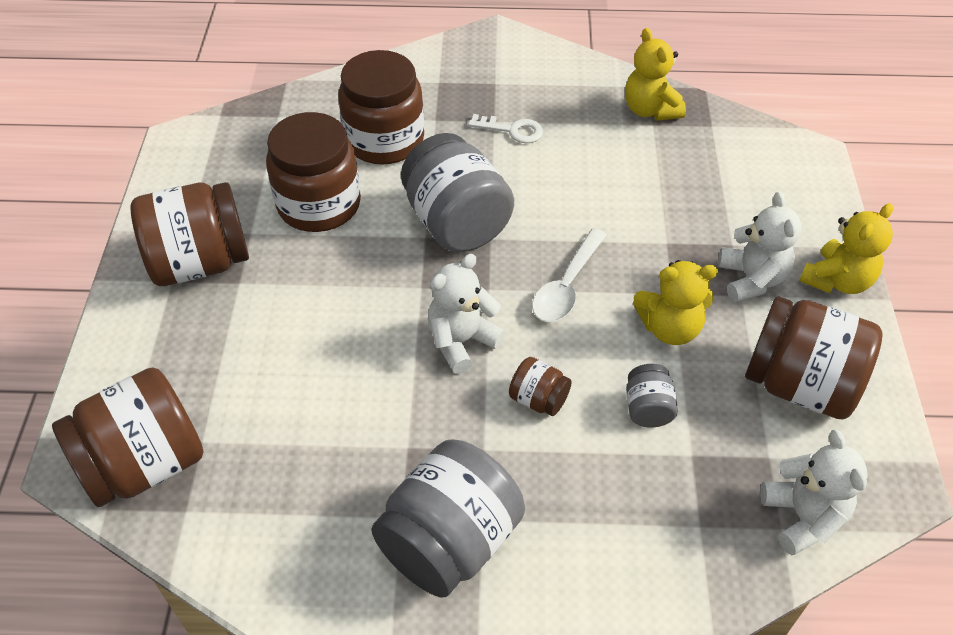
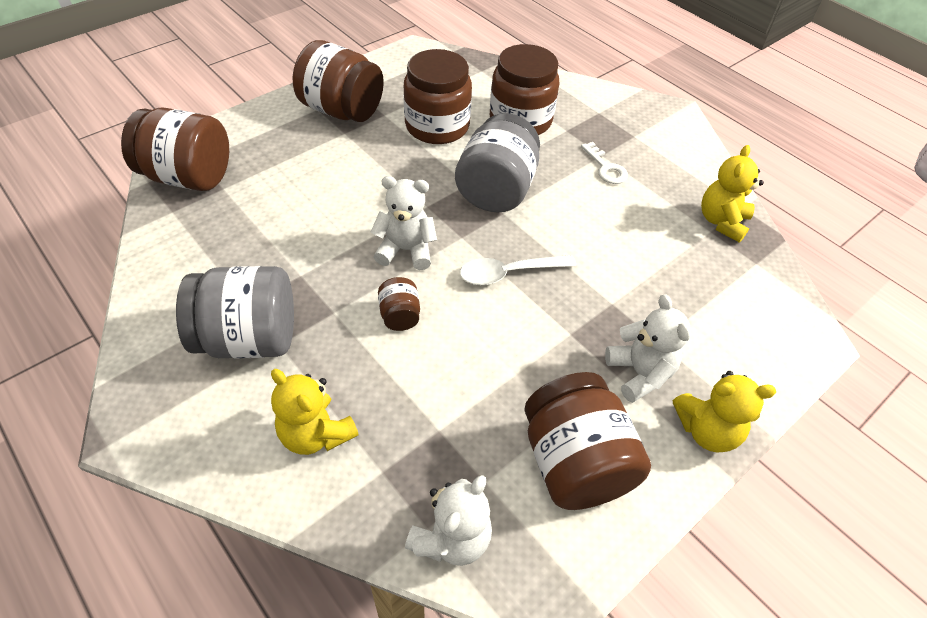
camera: 45 degrees right, 0 degrees up
grey jar [626,364,678,427] -> none
yellow teddy bear [633,260,718,345] -> yellow teddy bear moved to [271,369,359,455]
white teddy bear [718,192,801,303] -> white teddy bear turned 60 degrees counterclockwise [605,294,691,403]

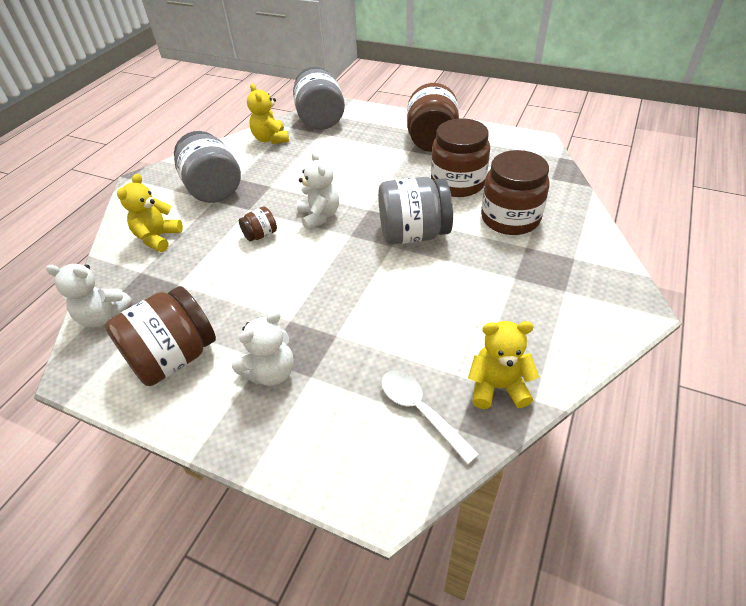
camera: 70 degrees right, 5 degrees down
brown jar [121,108,229,191] -> grey jar [293,67,345,130]
white spoon [460,255,576,285] -> white spoon moved to [381,370,479,465]
white key [581,142,628,184] -> none
yellow teddy bear [673,371,776,453] -> yellow teddy bear moved to [247,84,289,144]

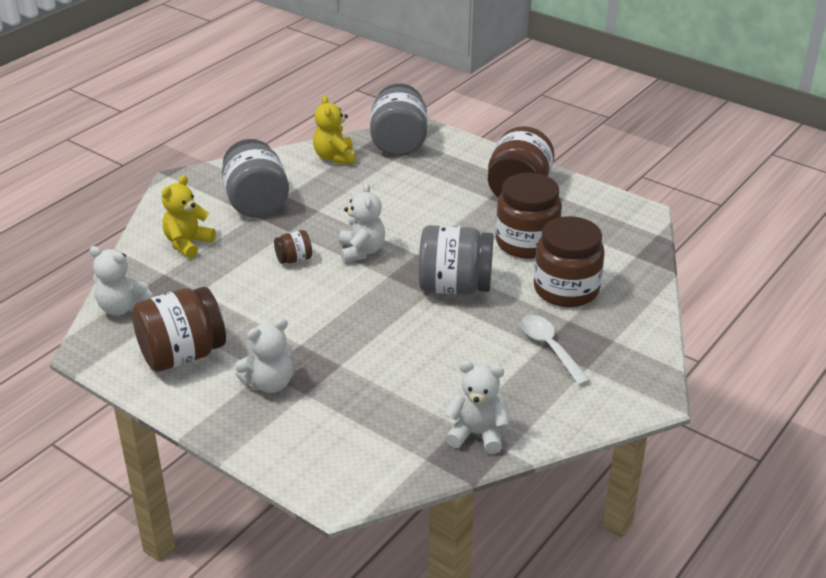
camera: 10 degrees right, 10 degrees down
white spoon [381,370,479,465] -> white spoon moved to [521,315,590,386]
yellow teddy bear [468,321,539,409] -> white teddy bear [444,361,509,454]

